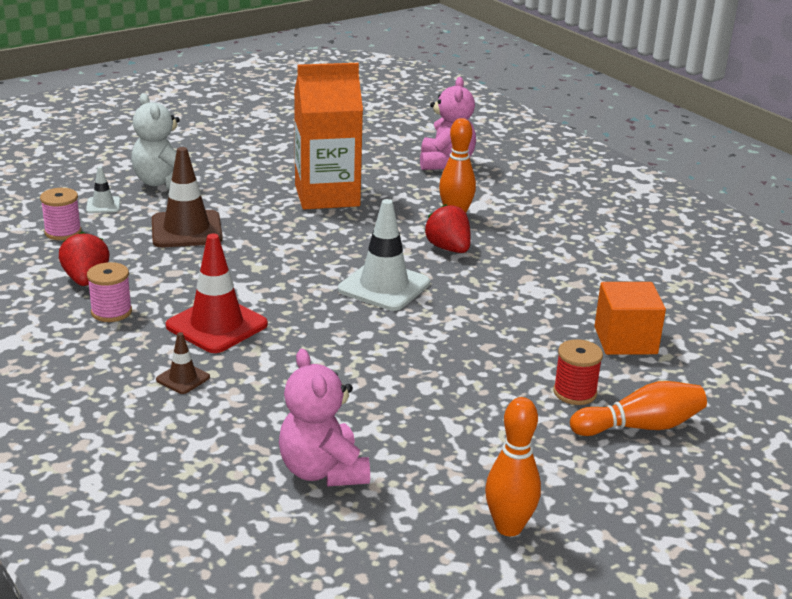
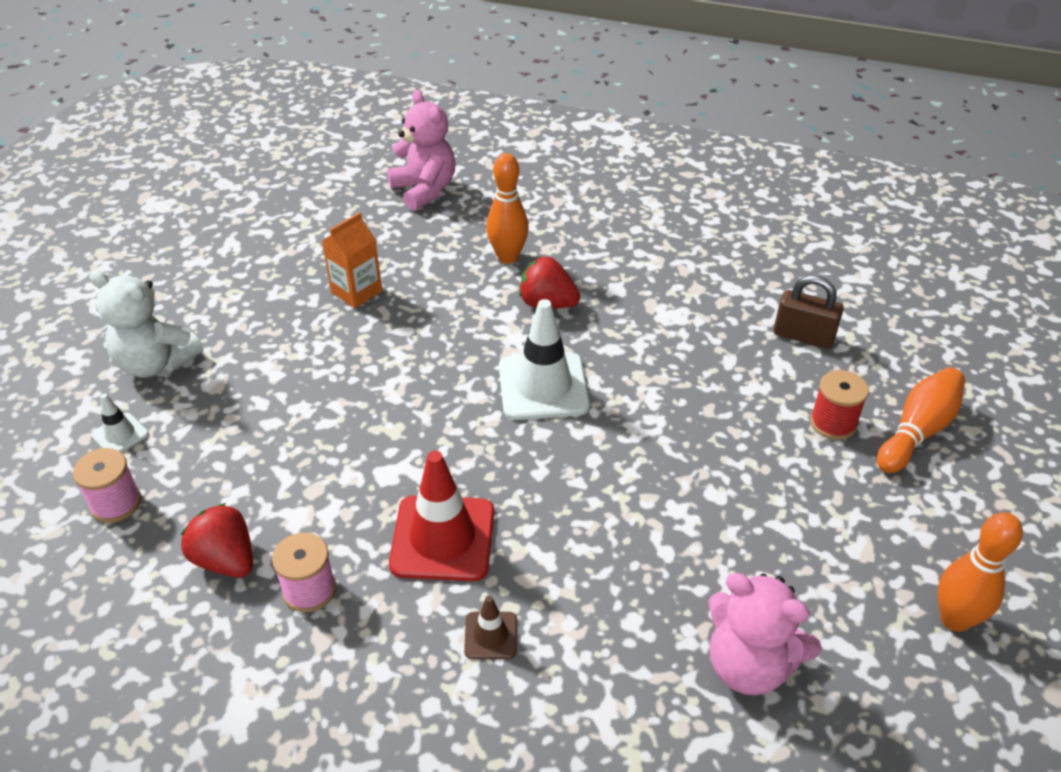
camera: 35 degrees left, 15 degrees up
brown traffic cone [152,147,223,247] -> none
orange carton [294,63,363,209] -> orange carton [322,212,382,308], size x0.52
orange cube [595,282,666,355] -> brown padlock [774,275,844,349]

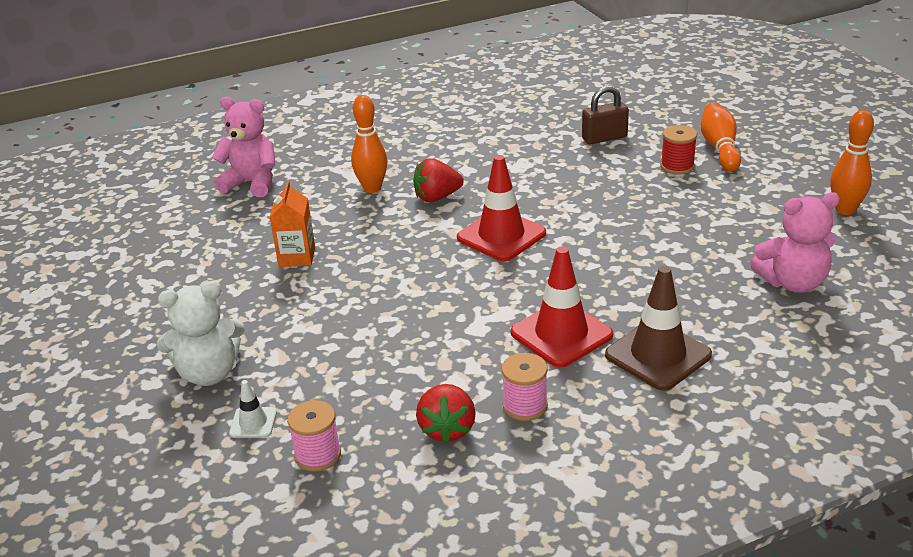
camera: 40 degrees left, 10 degrees down
red strawberry [181,503,253,578] -> red strawberry turned 90 degrees counterclockwise [416,384,476,444]
brown traffic cone [464,596,517,659] -> brown traffic cone [605,266,712,391], size x2.04
white traffic cone [499,299,590,420] -> red traffic cone [457,155,546,261]

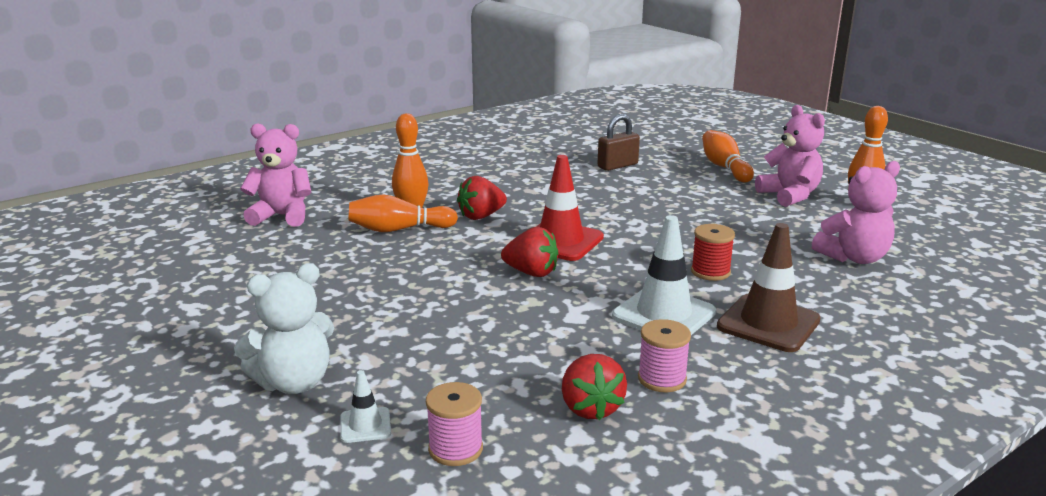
camera: 15 degrees left, 10 degrees down
orange carton [270,181,315,267] -> none
red traffic cone [511,246,613,367] -> white traffic cone [612,215,716,335]
red spool [660,125,697,174] -> red spool moved to [691,224,735,281]
none -> orange bowling pin [348,194,458,232]
none -> red strawberry [501,227,558,277]
none -> pink teddy bear [755,105,825,207]

